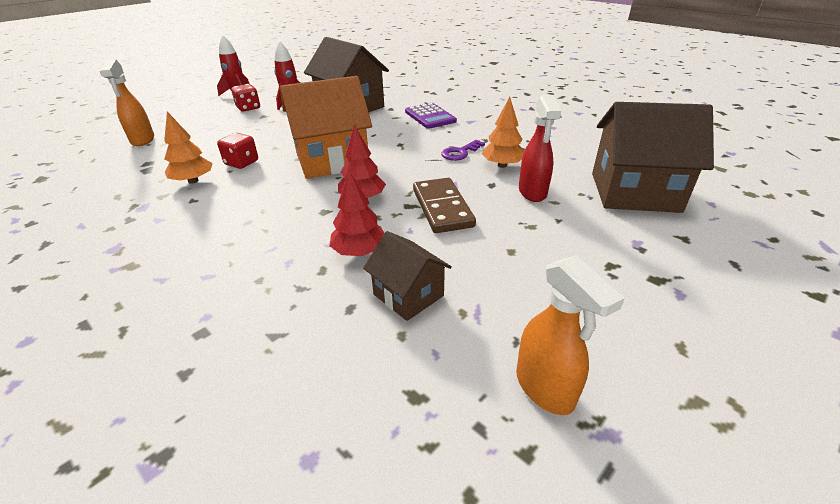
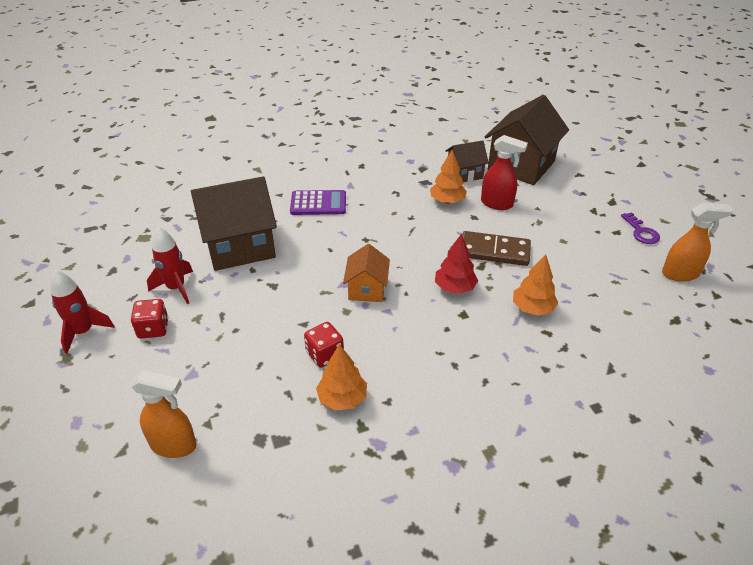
camera: 65 degrees left, 5 degrees up
orange house [280,76,372,179] -> orange house [343,244,390,302], size x0.54
red tree [329,171,384,256] -> orange tree [513,254,558,316]
brown house [363,231,452,321] -> brown house moved to [445,140,489,182]
purple key [441,140,485,161] -> purple key moved to [621,212,660,244]

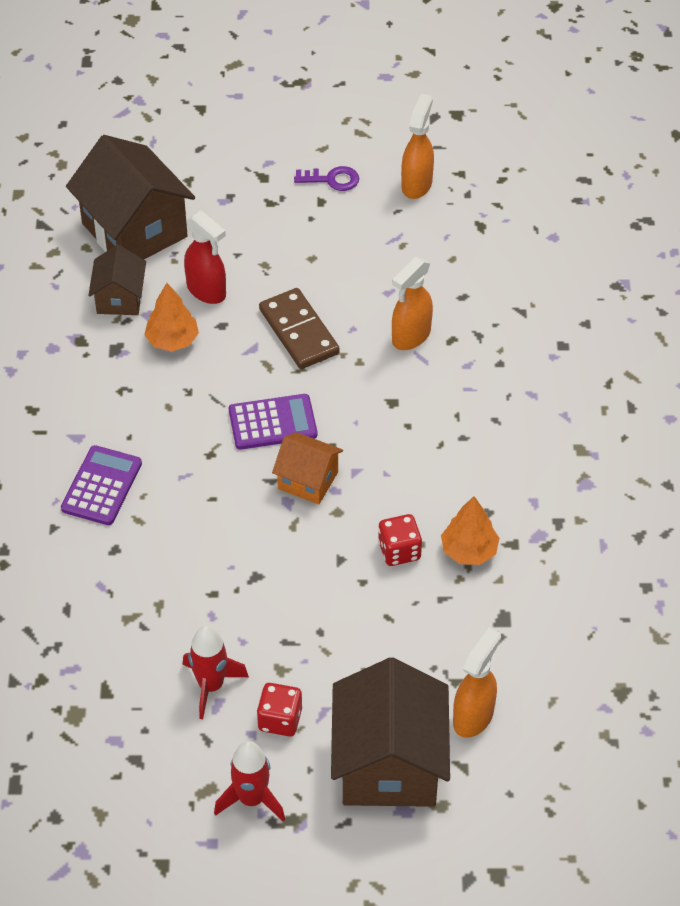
camera: 70 degrees left, 10 degrees up
brown house [191,176,277,271] -> brown house moved to [331,657,450,807]
red tree [435,234,478,294] -> none
brown domino [462,231,531,266] -> brown domino turned 60 degrees counterclockwise [259,288,340,369]
red spray bottle [481,135,528,210] -> red spray bottle turned 90 degrees clockwise [184,210,226,304]
orange tree [513,254,558,316] -> orange spray bottle [392,257,433,350]
none -> purple calculator [229,394,317,450]

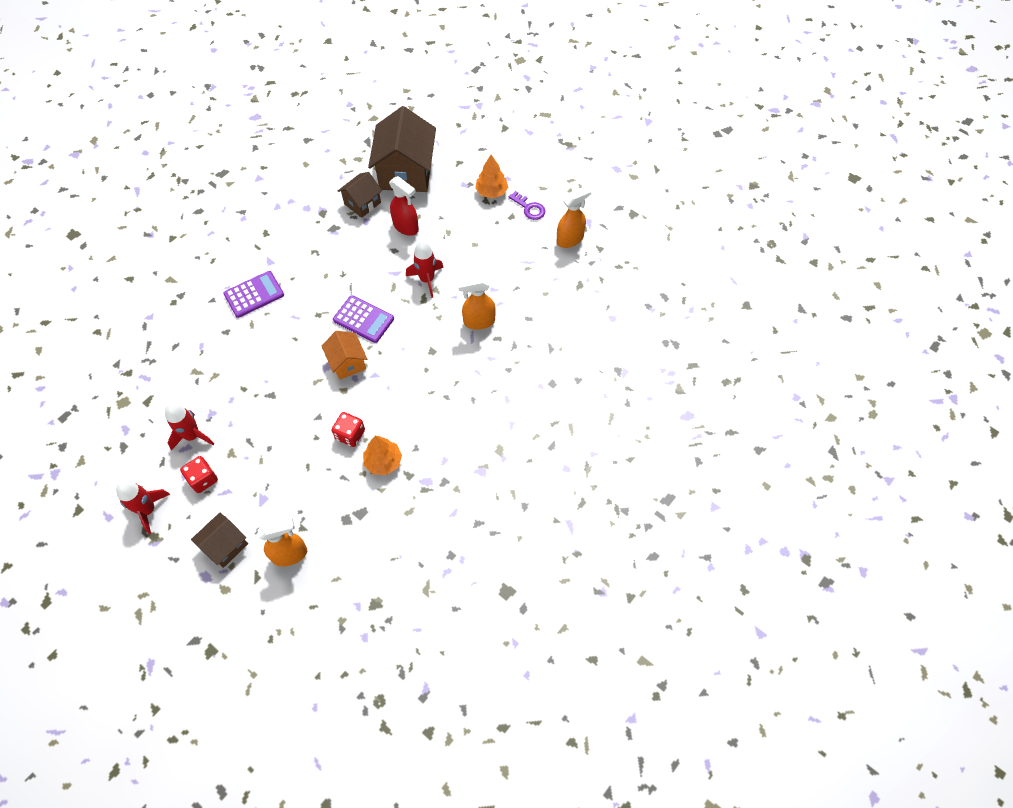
camera: 40 degrees right, 10 degrees up
orange tree [144,283,199,352] -> orange tree moved to [475,155,508,199]
red spray bottle [184,210,226,304] -> red spray bottle turned 45 degrees counterclockwise [389,176,419,236]
brown domino [259,288,340,369] -> red rocket [406,241,444,298]
brown house [331,657,450,807] -> brown house [191,513,248,568], size x0.54

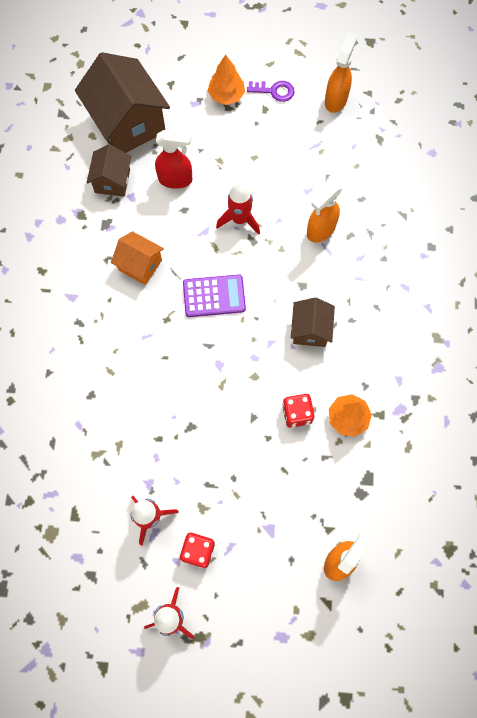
camera: 35 degrees left, 10 degrees up
brown house [191,513,248,568] -> brown house moved to [291,297,335,347]
purple calculator [223,271,284,318] -> none
orange house [322,331,367,380] -> orange house moved to [111,231,164,285]

